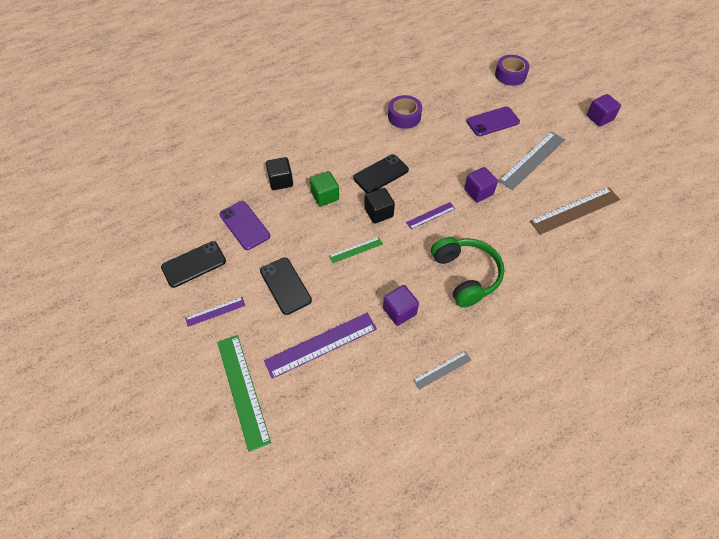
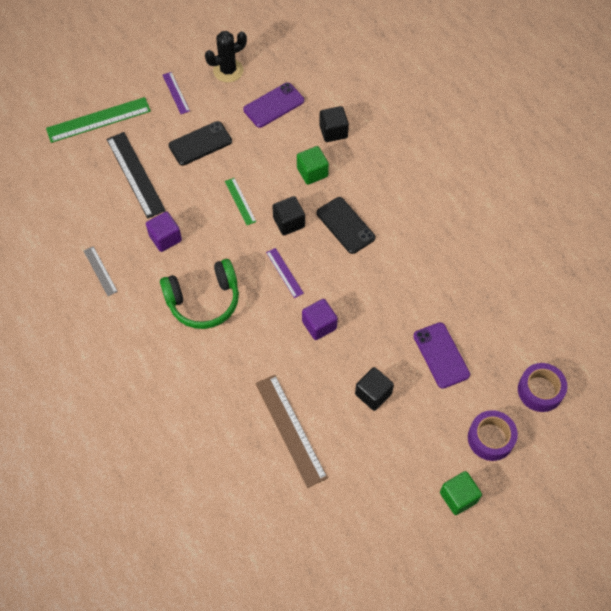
camera: 90 degrees right, 5 degrees up
black phone [161,241,226,288] -> black cactus [205,31,247,82]
purple ruler [264,313,377,379] -> black ruler [106,132,166,218]
purple tape [388,95,422,129] -> purple tape moved to [468,410,518,461]
grey ruler [499,132,565,190] -> black cube [355,367,394,411]
purple cube [587,94,621,127] -> green cube [440,471,482,515]

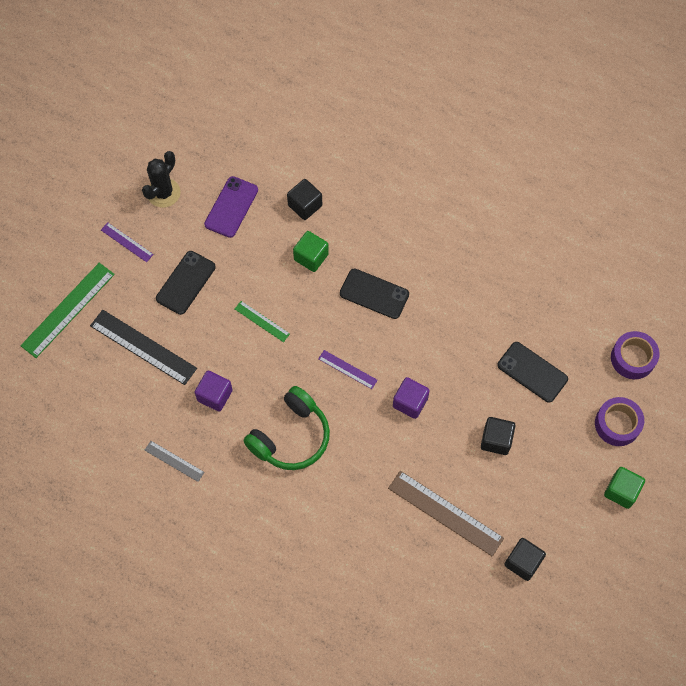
camera: 30 degrees left, 5 degrees up
black cube [272,196,305,235] -> black cube moved to [504,538,546,581]
purple phone [413,322,470,389] -> black phone [497,342,568,402]

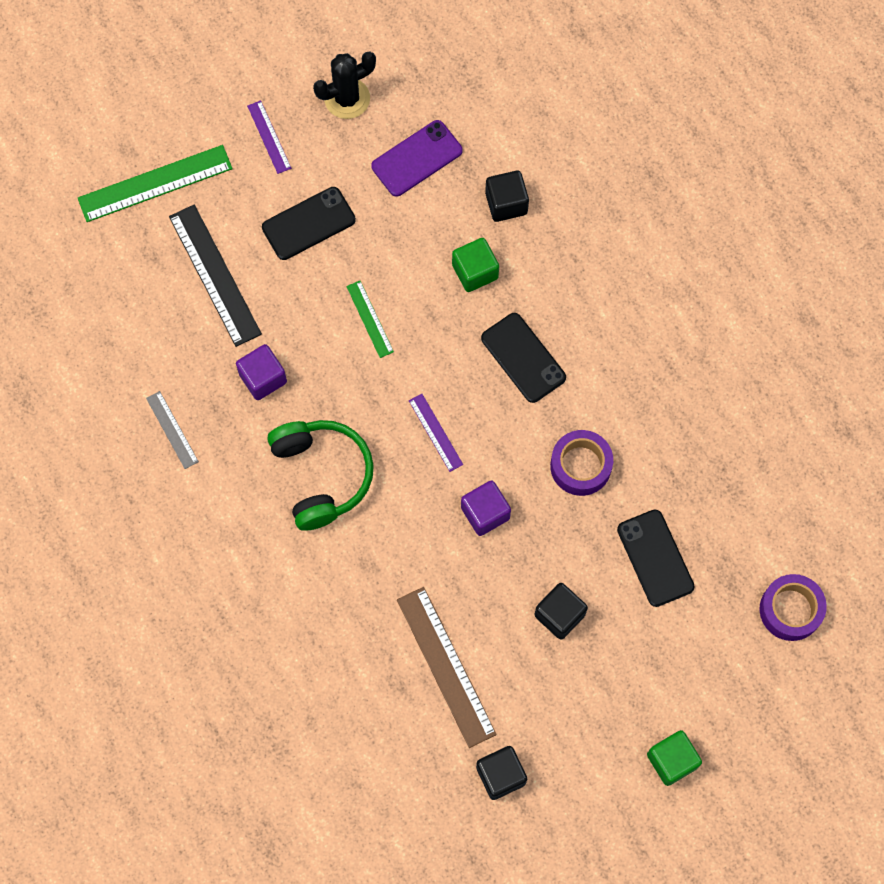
camera: 30 degrees right, 5 degrees up
green headphones [243,386,330,470] -> green headphones turned 90 degrees counterclockwise [267,420,374,531]
purple tape [595,397,644,446] -> purple tape moved to [550,430,613,496]

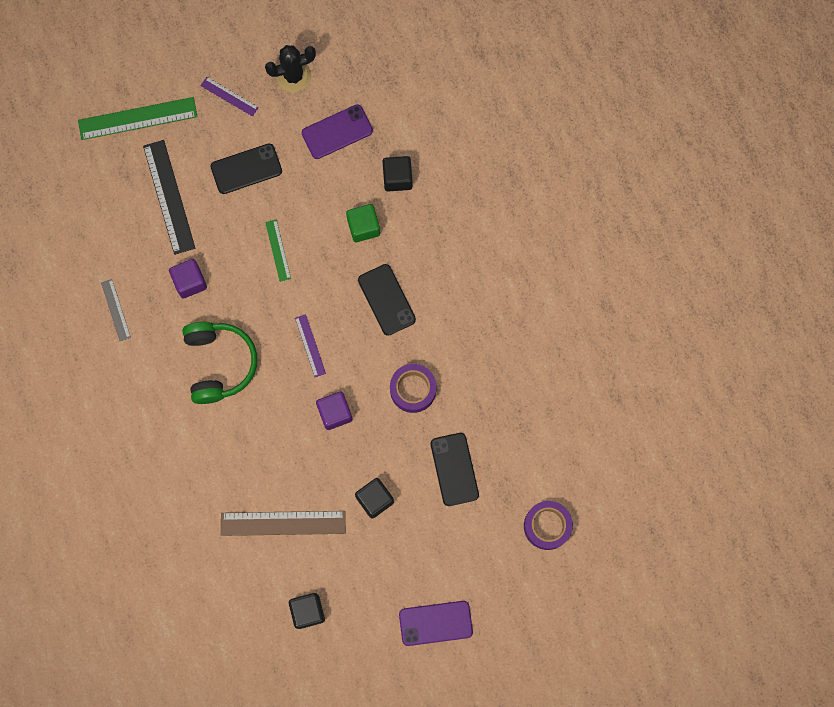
camera: 10 degrees right, 5 degrees up
purple ruler [247,100,291,174] -> purple ruler turned 45 degrees counterclockwise [200,77,259,117]
brown ruler [397,587,497,748] -> brown ruler turned 75 degrees counterclockwise [221,511,346,536]
green cube [647,730,702,786] -> purple phone [399,601,473,646]

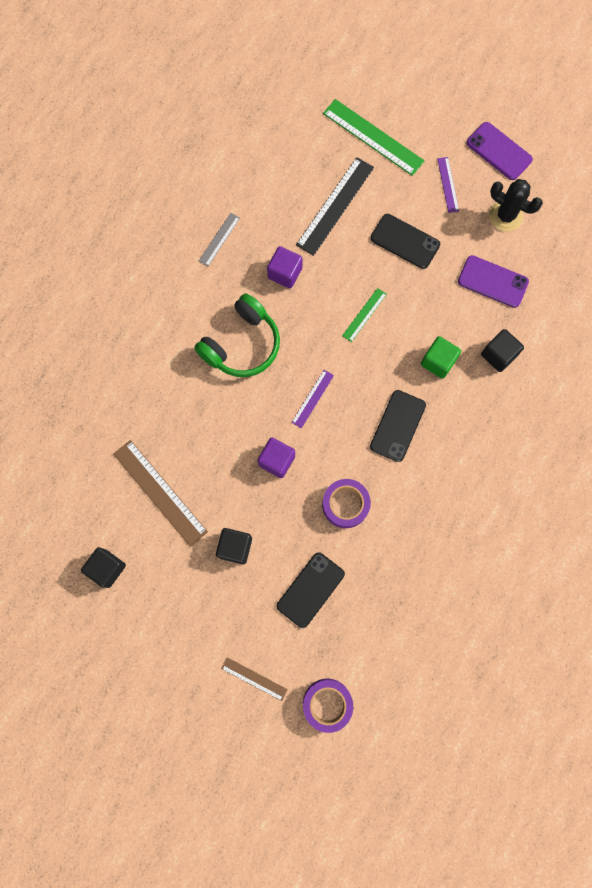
camera: 50 degrees right, 0 degrees up
purple phone [399,601,473,646] -> purple phone moved to [466,122,533,180]
none -> brown ruler [221,657,288,701]

